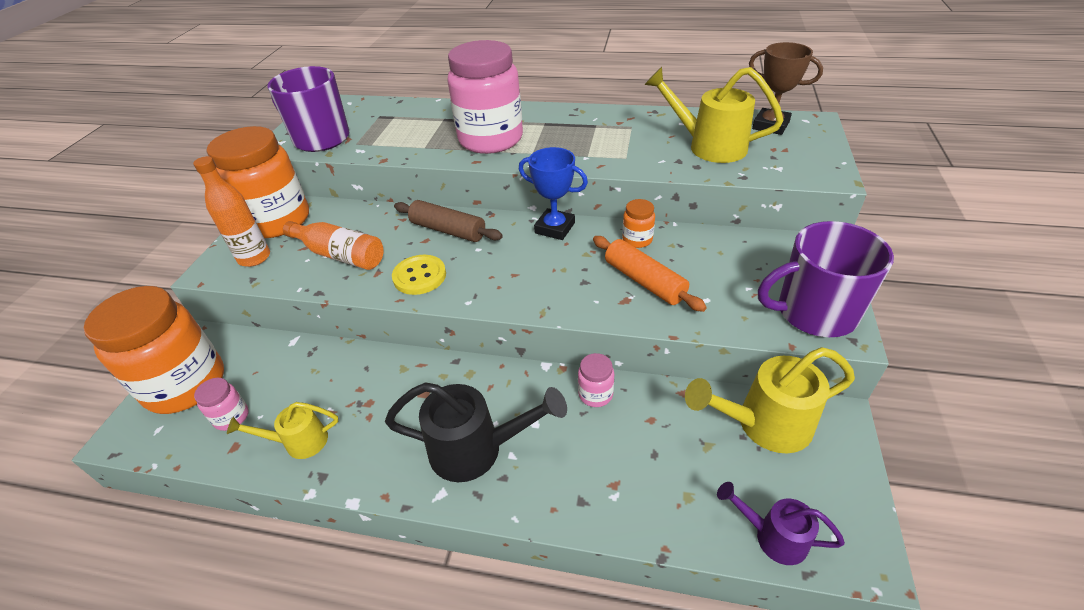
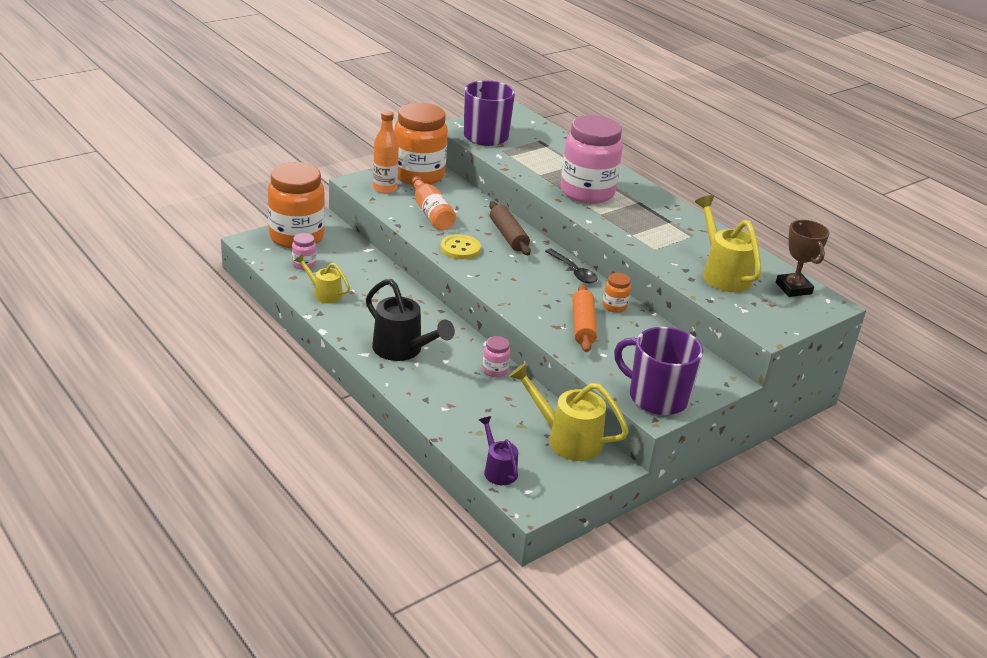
camera: 35 degrees right, 10 degrees down
blue trophy [519,147,588,240] -> black spoon [545,249,598,283]

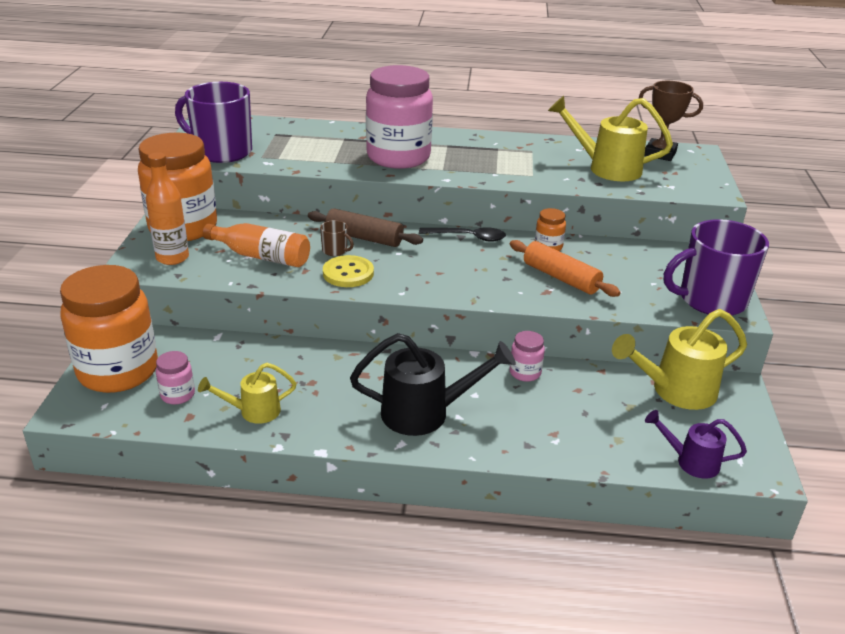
camera: 45 degrees left, 0 degrees up
none -> brown mug [320,220,354,256]

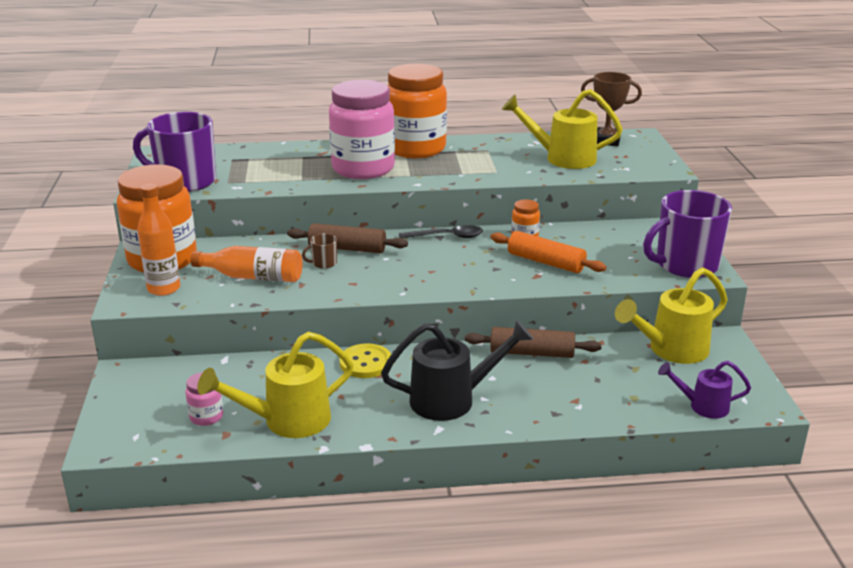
camera: 10 degrees left, 5 degrees down
orange jar [60,265,158,393] -> orange jar moved to [387,64,447,158]
yellow watering can [198,363,297,424] -> yellow watering can [197,332,354,438], size x1.69
brown mug [320,220,354,256] -> brown mug turned 135 degrees clockwise [302,234,337,269]
yellow button [323,255,374,287] -> yellow button moved to [339,343,391,378]
pink jar [510,331,545,382] -> brown rolling pin [465,327,602,358]

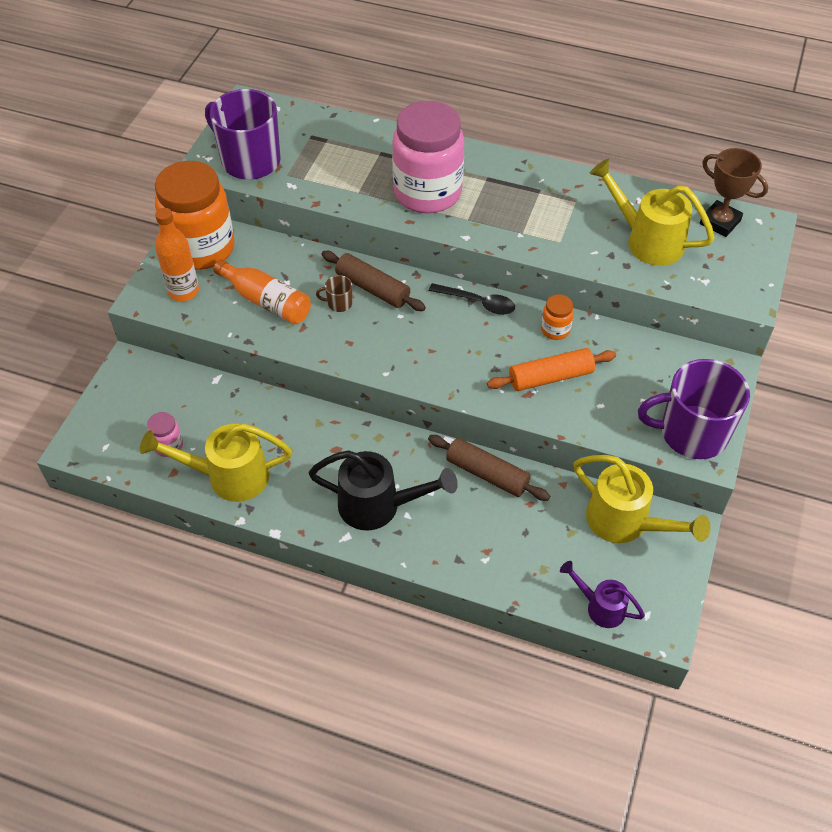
camera: 25 degrees right, 25 degrees up
yellow button [339,343,391,378] -> none
orange jar [387,64,447,158] -> none
orange rolling pin [490,231,606,273] -> orange rolling pin turned 75 degrees counterclockwise [487,348,616,391]
yellow watering can [615,267,728,364] -> yellow watering can turned 135 degrees counterclockwise [573,455,711,543]

